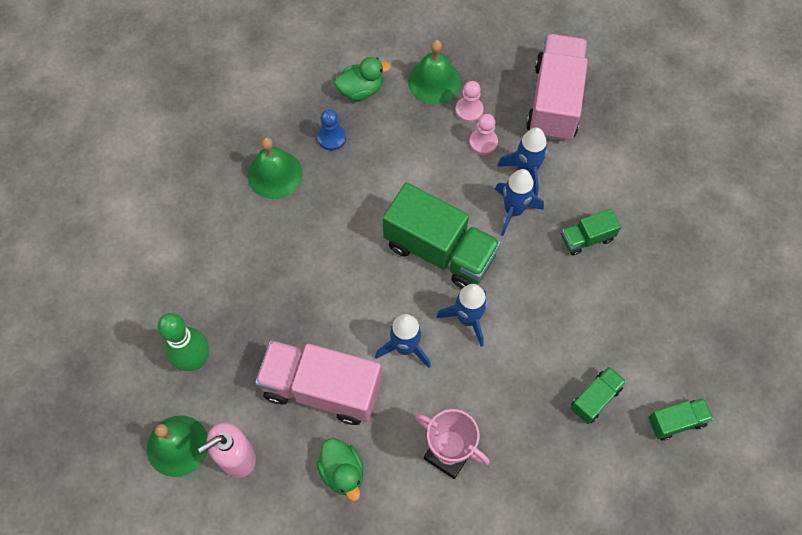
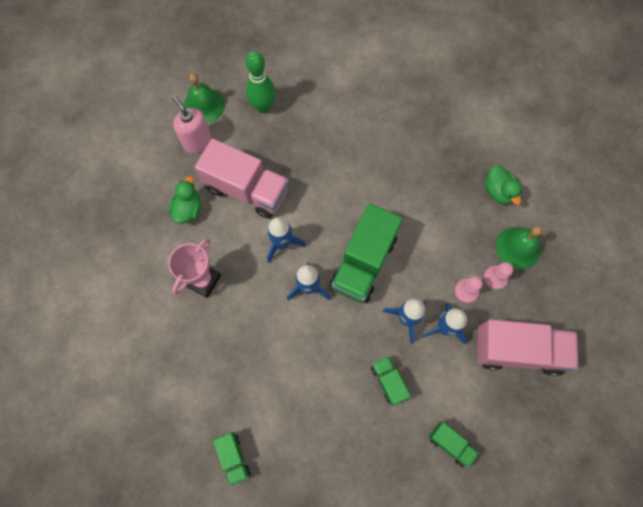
camera: 85 degrees right, 5 degrees up
green bell [248,137,303,199] -> none
pink truck [255,340,382,425] -> pink truck turned 105 degrees clockwise [195,138,289,219]
green duck [317,438,363,501] -> green duck turned 135 degrees clockwise [168,176,201,223]
blue pawn [318,109,346,151] -> none
green truck [570,366,626,424] -> green truck moved to [429,422,479,469]

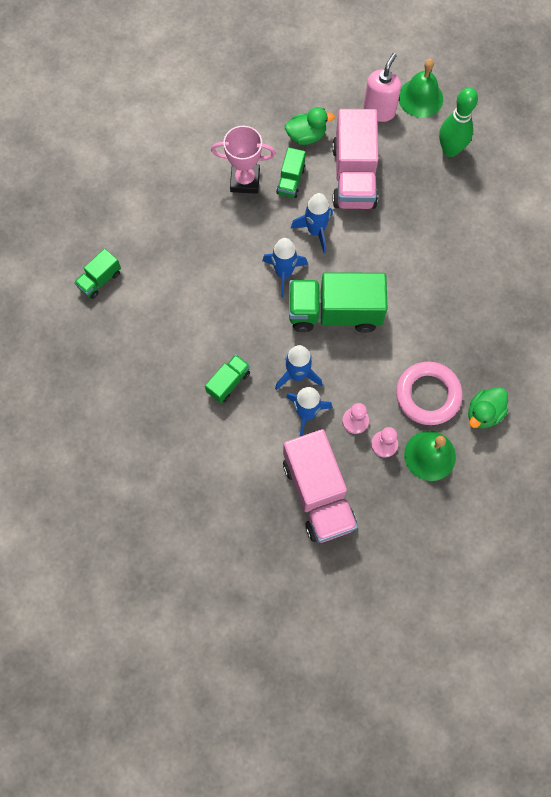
camera: 65 degrees right, 0 degrees up
green truck [429,422,479,469] -> green truck moved to [276,147,306,198]
none -> pink ring [396,361,463,425]

